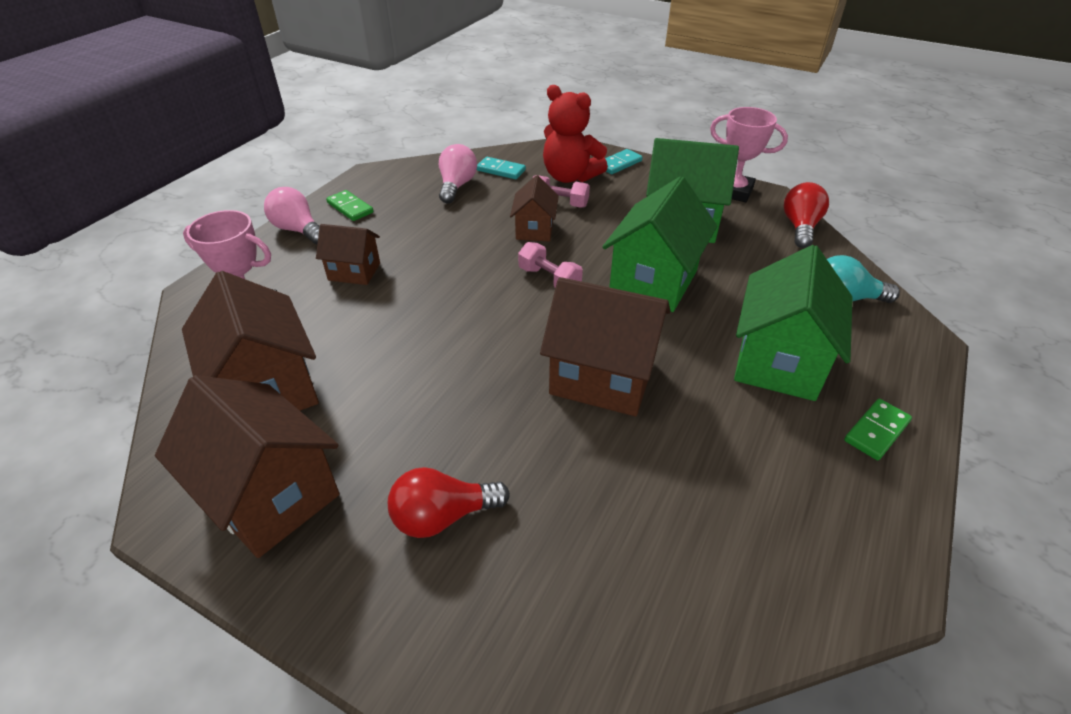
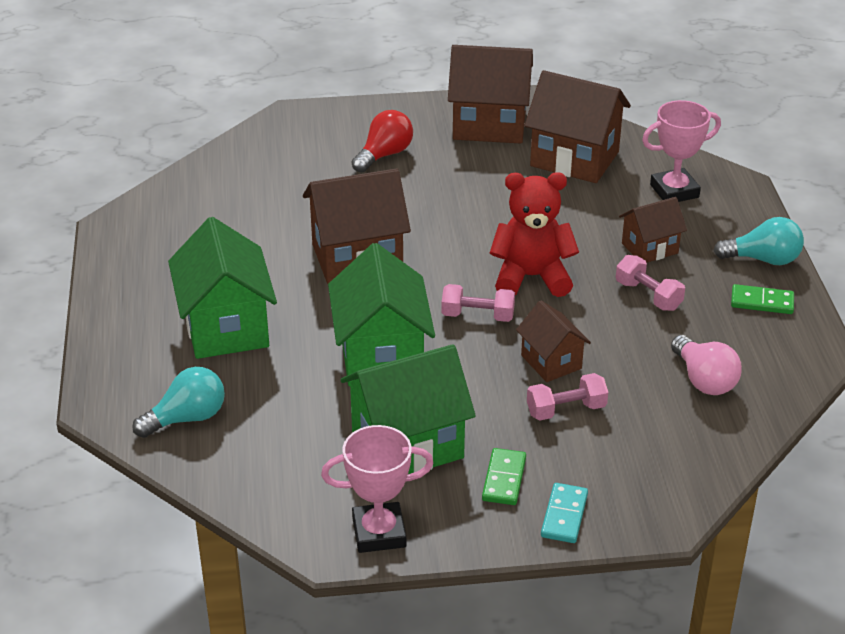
camera: 145 degrees right, 5 degrees down
pink light bulb [264,187,320,244] -> turquoise light bulb [714,217,804,265]
turquoise domino [477,157,526,179] -> none
red teddy bear [543,85,608,183] -> red teddy bear moved to [490,172,579,297]
red light bulb [784,182,829,248] -> none
green domino [844,399,912,460] -> green domino moved to [482,448,526,505]
none -> pink dumbbell [616,255,685,311]

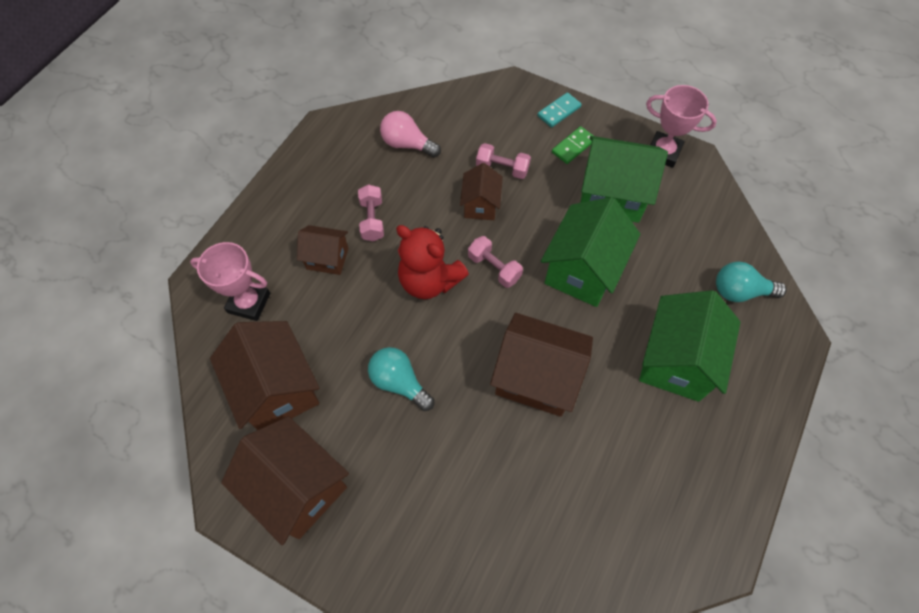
camera: 145 degrees left, 25 degrees up
red light bulb [352,110,413,173] -> none
pink light bulb [671,335,742,395] -> pink light bulb turned 75 degrees counterclockwise [380,111,441,157]
turquoise light bulb [714,217,804,265] -> turquoise light bulb moved to [368,347,434,411]
green domino [731,284,794,314] -> none

